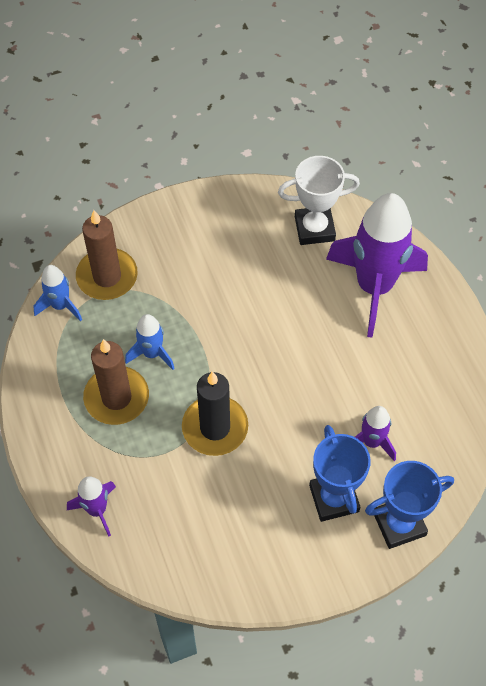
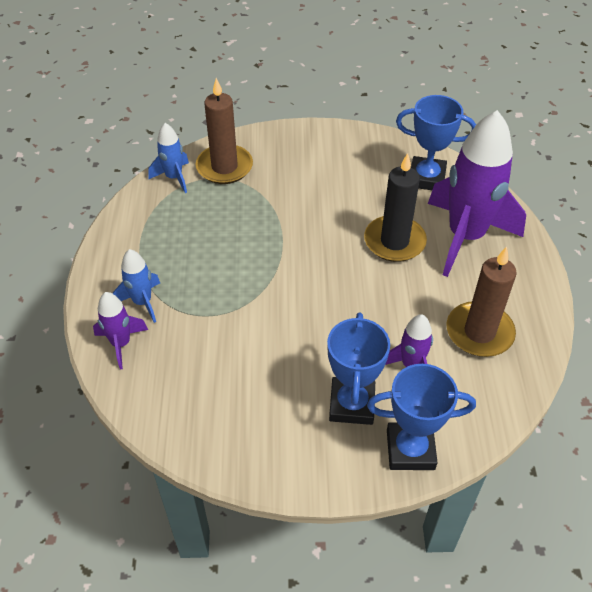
camera: 20 degrees right, 10 degrees down
brown candle [83,339,149,425] -> brown candle moved to [447,247,517,357]
blue rocket [125,314,175,370] -> blue rocket moved to [113,249,160,323]
black candle [182,372,248,456] -> black candle moved to [364,153,427,262]
white trophy [278,156,360,245] -> blue trophy [396,95,476,190]

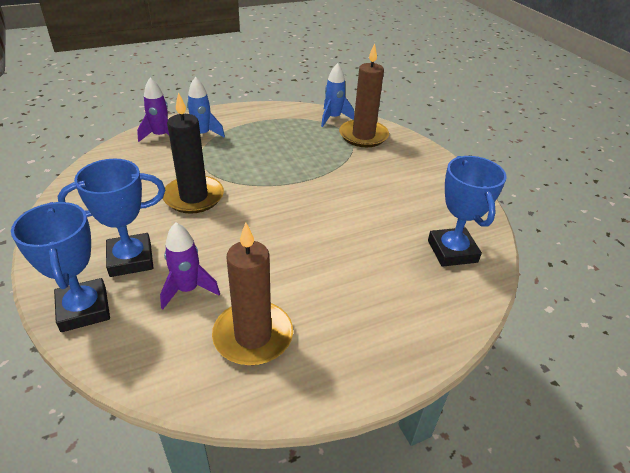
camera: 65 degrees right, 10 degrees down
black candle [364,153,427,262] -> black candle moved to [163,92,224,214]
purple rocket [428,110,526,277] -> none

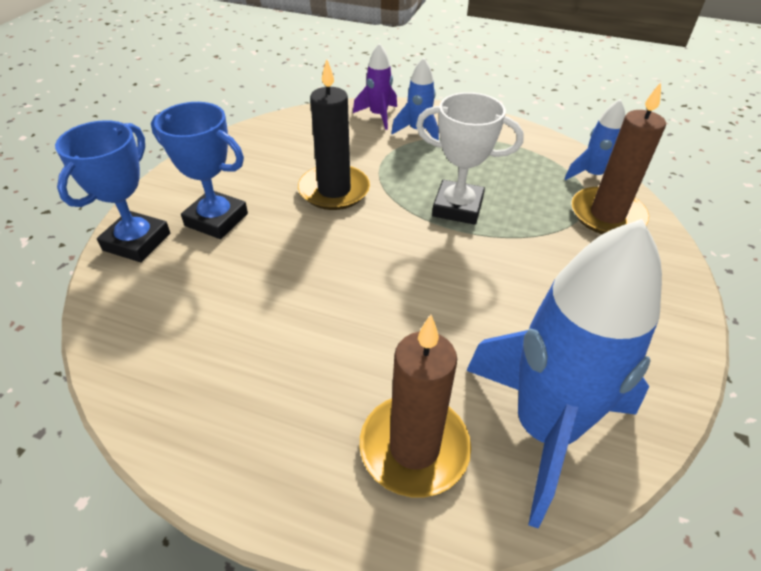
camera: 45 degrees right, 5 degrees up
purple rocket [160,222,220,309] -> none
brown candle [212,222,293,365] -> brown candle moved to [360,315,471,497]
blue trophy [428,156,507,267] -> blue rocket [466,219,662,529]
none -> white trophy [416,92,524,225]

